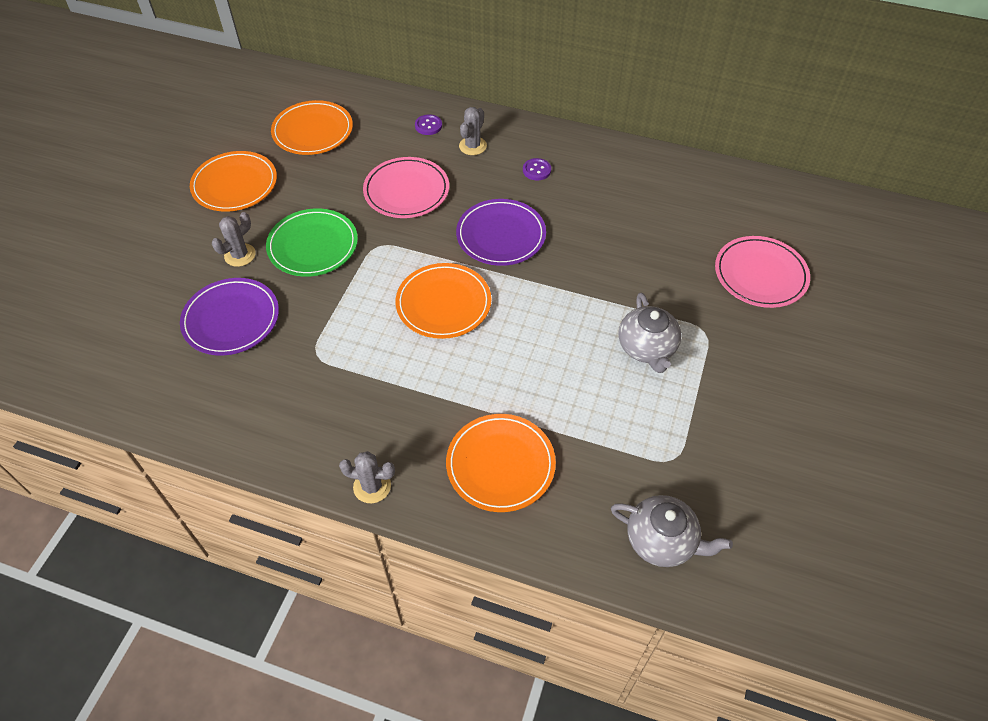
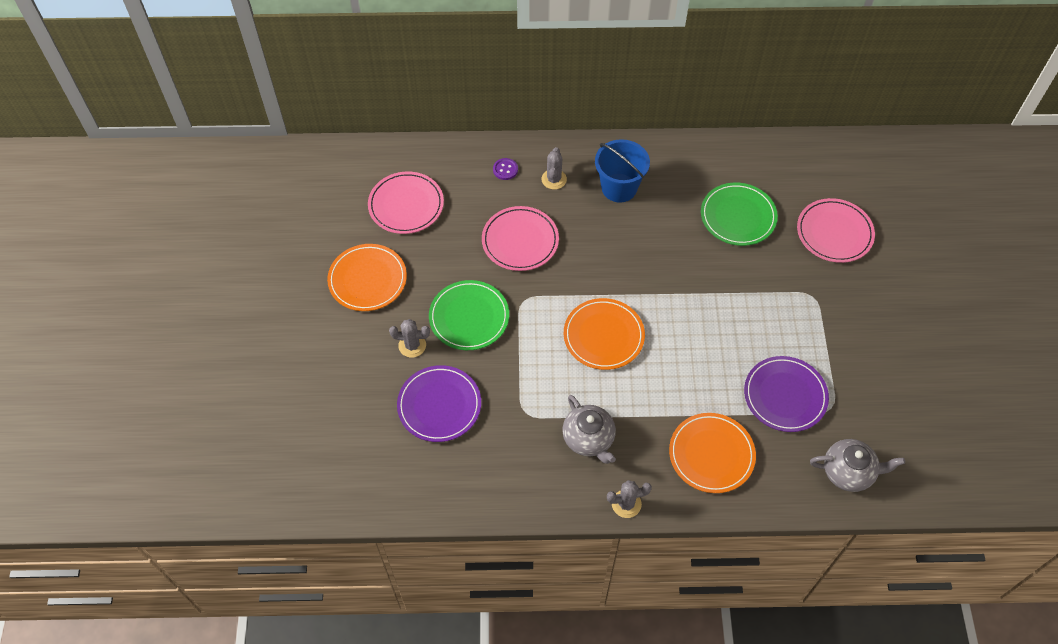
camera: 20 degrees left, 5 degrees up
grey cactus [212,212,256,267] -> grey cactus turned 75 degrees clockwise [389,319,430,358]
orange plate [271,100,353,155] -> pink plate [368,172,444,234]
purple plate [456,199,546,266] -> purple plate moved to [744,356,829,432]
purple button [523,158,551,180] -> blue bucket [595,139,650,203]
grey teapot [618,293,682,373] -> grey teapot moved to [562,395,616,464]
none -> green plate [701,183,778,246]

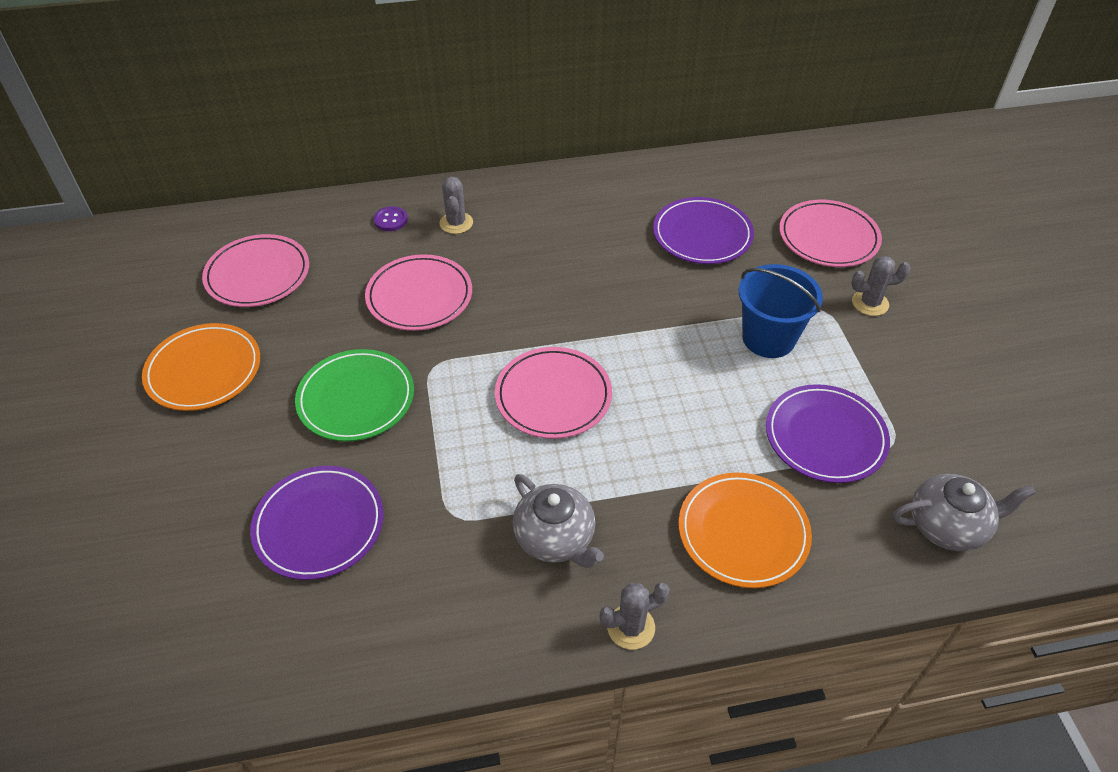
camera: 10 degrees left, 10 degrees down
grey cactus [389,319,430,358] -> grey cactus moved to [851,256,911,316]
orange plate [564,298,645,370] -> pink plate [495,347,612,439]
blue bucket [595,139,650,203] -> blue bucket moved to [739,264,823,358]
green plate [701,183,778,246] -> purple plate [653,197,754,264]

